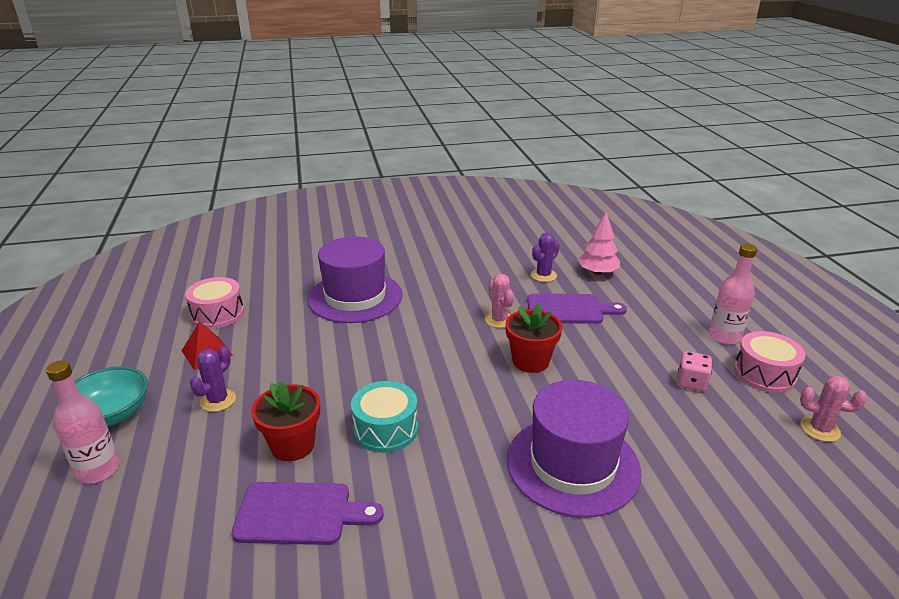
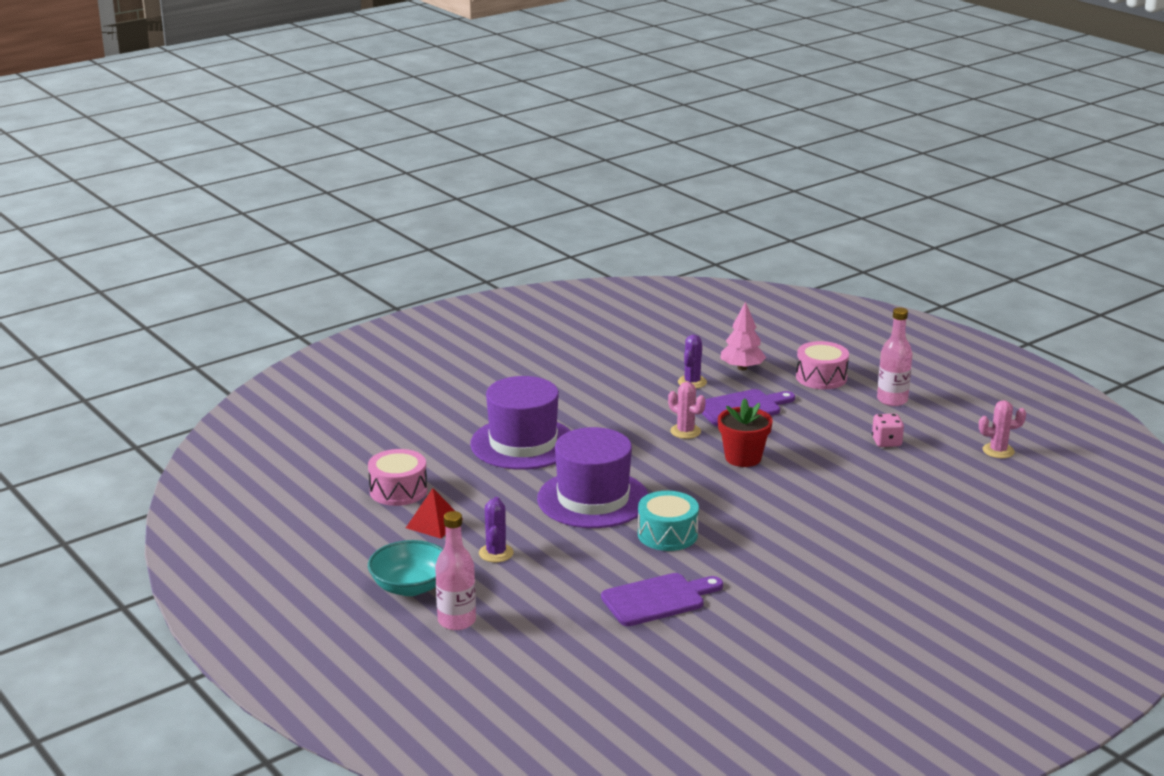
camera: 25 degrees left, 5 degrees down
red flower pot [251,381,320,461] -> none
purple hat [507,380,641,518] -> purple hat moved to [537,427,648,528]
pink drum [734,331,805,393] -> pink drum moved to [796,341,849,389]

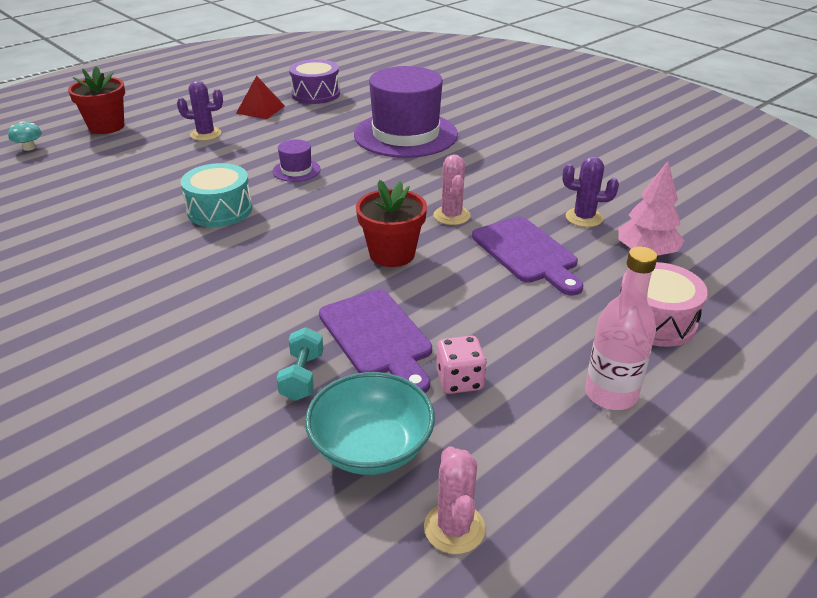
camera: 85 degrees right, 10 degrees up
pink drum [368,449,427,506] -> purple drum [289,59,340,104]
turquoise bowl [368,540,443,596] -> turquoise bowl moved to [305,372,435,475]
pink bottle [435,511,476,630] -> red flower pot [68,66,125,134]
purple hat [537,427,648,528] -> purple hat [273,139,321,182], size x0.42
purple cutting board [601,573,723,626] -> purple cutting board moved to [319,289,432,393]
pink cactus [668,382,706,439] -> pink cactus turned 45 degrees counterclockwise [433,155,470,225]
none -> turquoise mushroom [8,121,42,151]
none -> turquoise dumbbell [276,327,323,401]

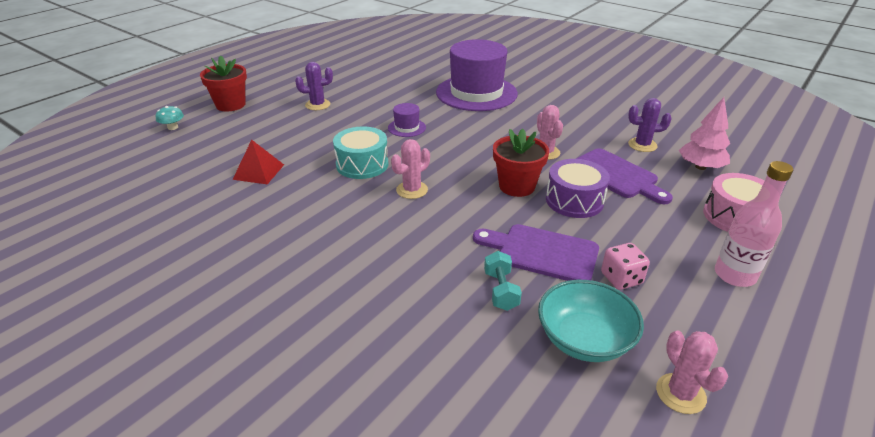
camera: 10 degrees left, 0 degrees up
red pyramid [236,76,285,119] -> red pyramid moved to [232,140,284,184]
purple drum [289,59,340,104] -> purple drum moved to [546,159,610,218]
purple cutting board [319,289,432,393] -> purple cutting board turned 150 degrees clockwise [473,224,599,281]
none -> pink cactus [391,139,430,199]

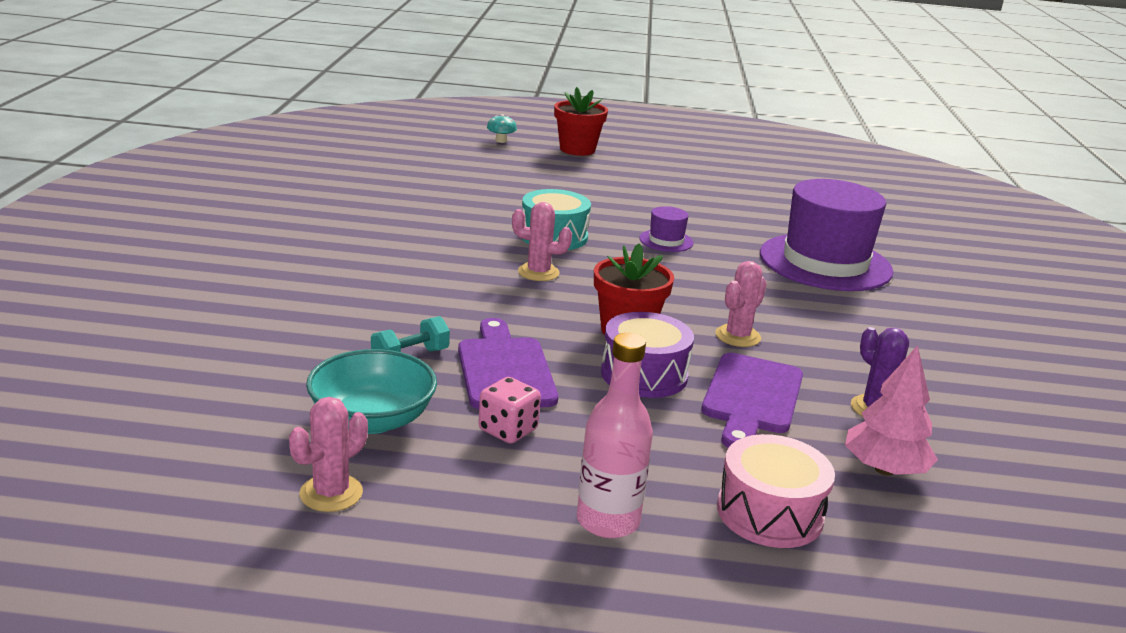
camera: 55 degrees right, 10 degrees down
red pyramid [232,140,284,184] -> none
purple cactus [295,62,333,110] -> none

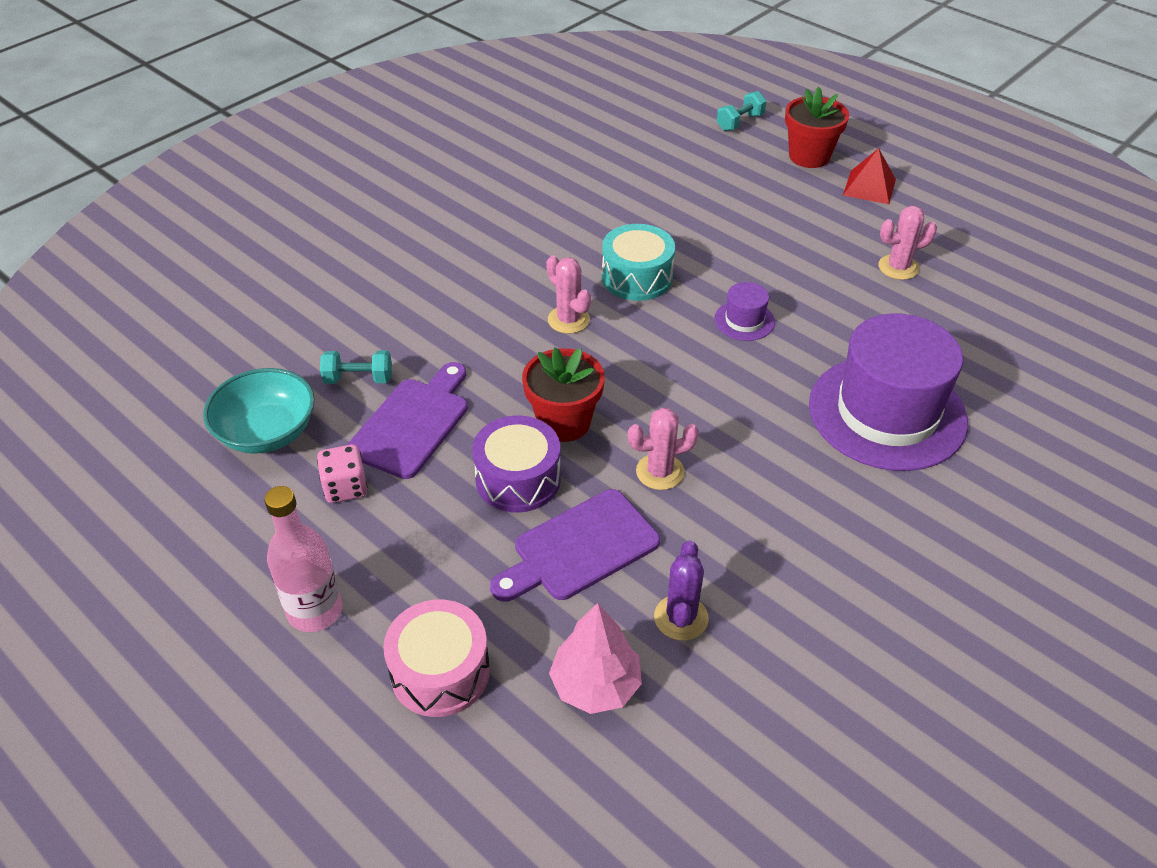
camera: 40 degrees right, 20 degrees up
pink cactus [289,397,368,512] -> pink cactus moved to [878,206,937,280]
turquoise mushroom [487,114,517,143] -> turquoise dumbbell [717,91,766,131]
none -> red pyramid [843,148,896,204]

